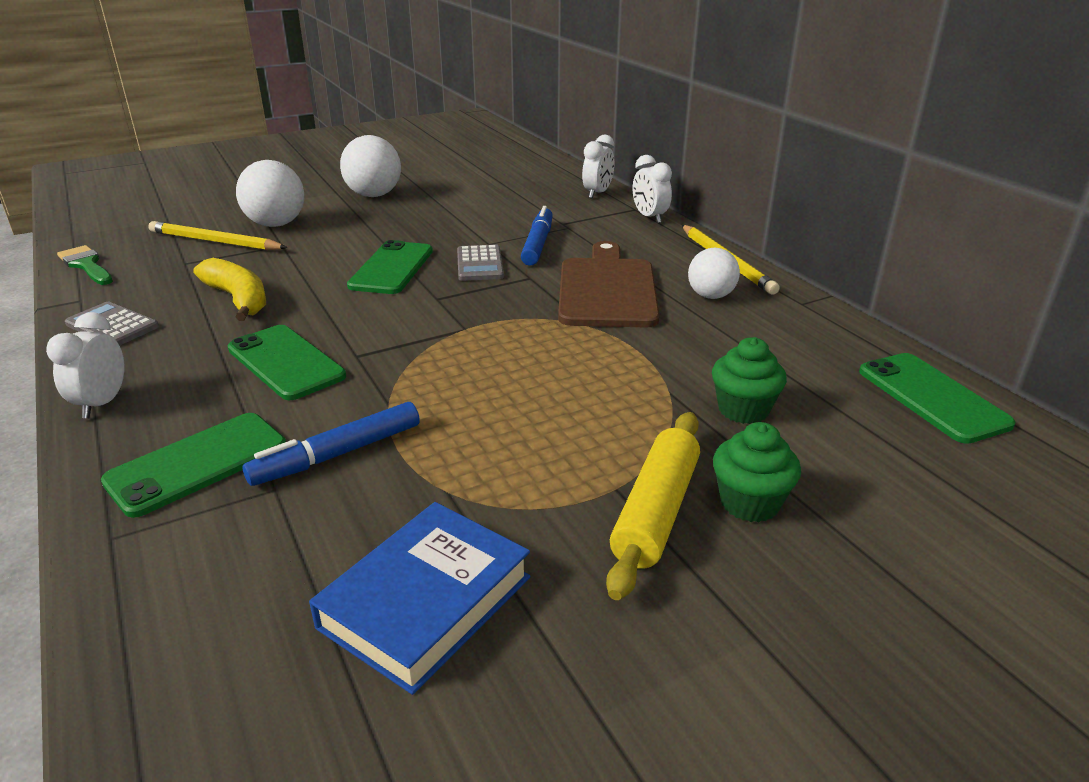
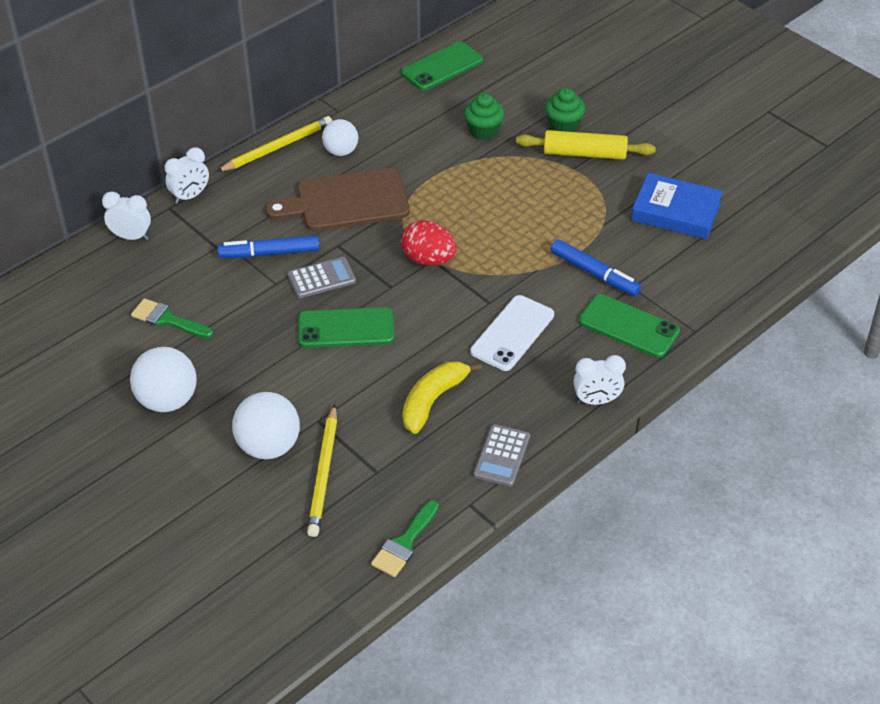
camera: 105 degrees left, 15 degrees up
green phone [228,325,346,400] -> white phone [471,295,554,371]
none -> green brush [131,298,213,338]
none -> red egg [401,220,457,266]

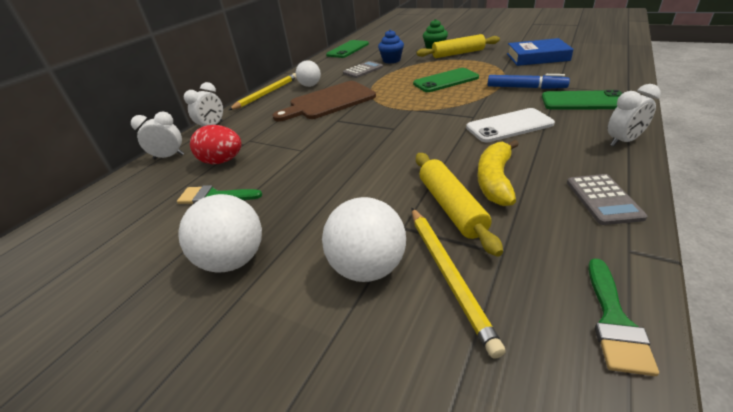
camera: 15 degrees left, 10 degrees down
blue marker [217,235,320,258] -> none
grey calculator [287,257,356,298] -> grey calculator moved to [343,61,383,78]
green phone [298,307,394,348] -> green phone moved to [413,68,479,92]
red egg [401,220,457,266] -> red egg moved to [190,125,241,164]
green cupcake [464,93,504,140] -> blue cupcake [378,30,404,64]
white phone [471,295,554,371] -> white phone turned 60 degrees clockwise [466,108,555,142]
none -> yellow rolling pin [416,153,503,257]

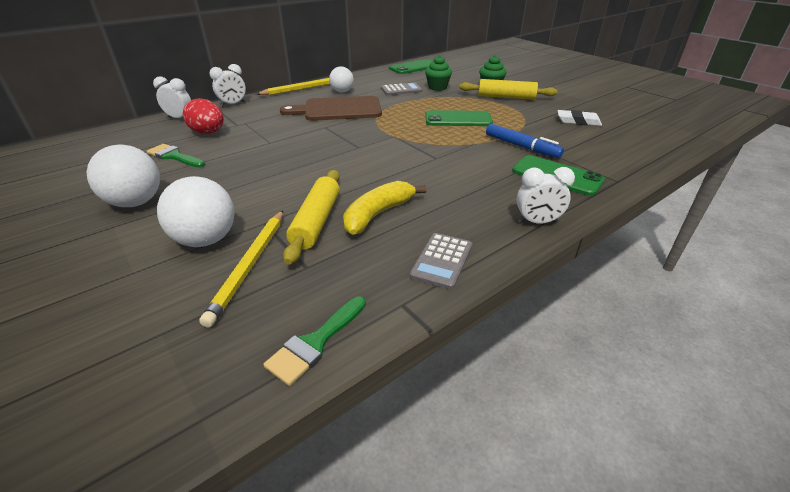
camera: 20 degrees right, 0 degrees up
blue cupcake [378,30,404,64] -> green cupcake [425,55,452,91]
white phone [466,108,555,142] -> none
blue book [507,38,574,66] -> white eraser [557,110,602,126]

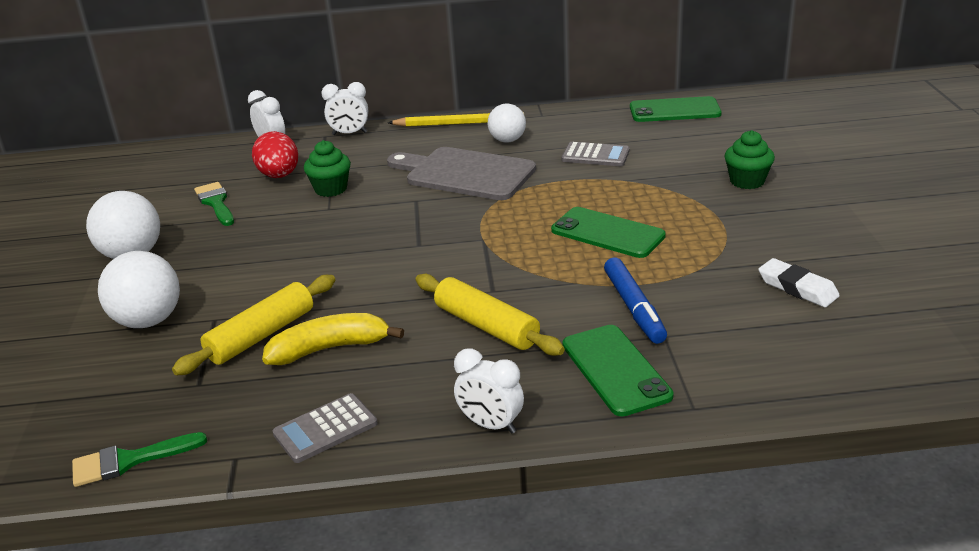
camera: 35 degrees right, 5 degrees down
yellow pencil [199,210,283,328] -> none
brown cutting board [280,96,382,121] -> grey cutting board [387,147,536,200]
green cupcake [425,55,452,91] -> green cupcake moved to [304,140,351,197]
yellow rolling pin [459,79,558,100] -> yellow rolling pin moved to [416,274,565,356]

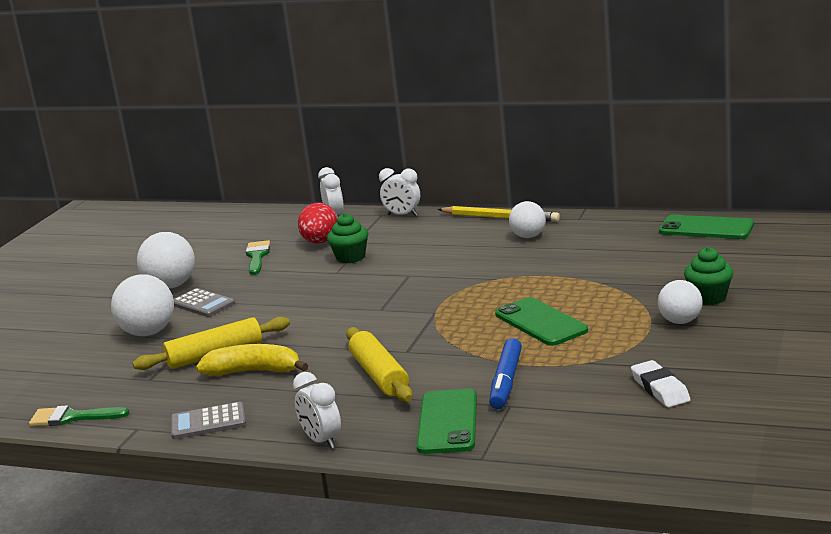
camera: 25 degrees right, 10 degrees down
grey cutting board [387,147,536,200] -> none
grey calculator [561,142,630,166] -> grey calculator moved to [174,288,235,317]
none -> white ball [658,280,703,324]

